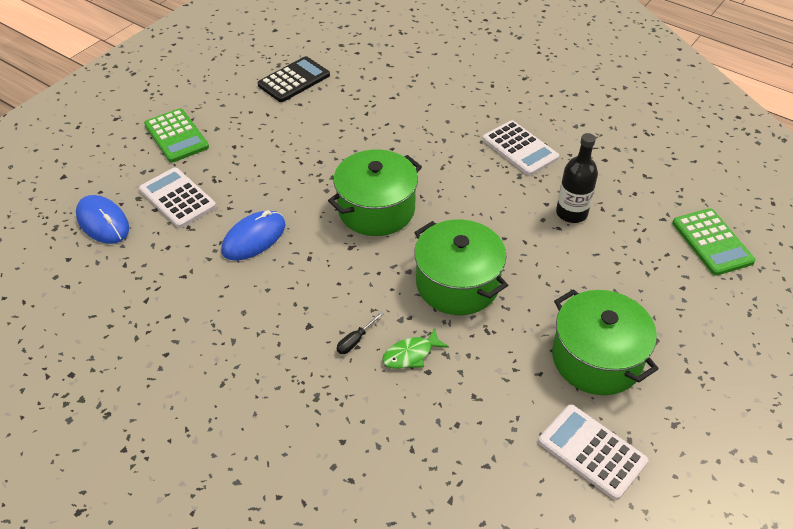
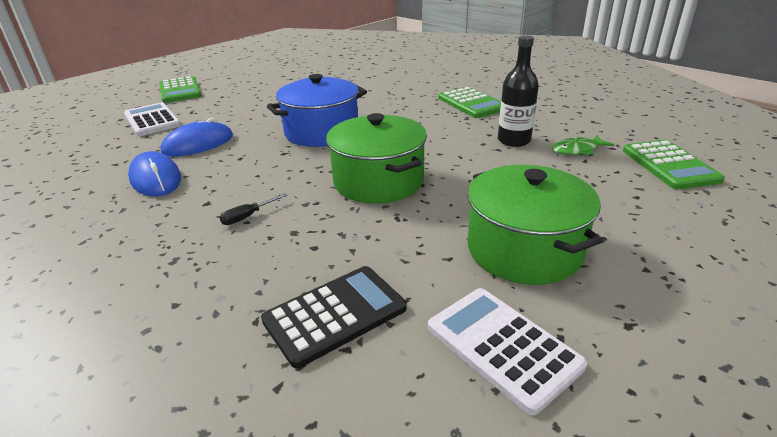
camera: 10 degrees right, 15 degrees down
blue mouse [76,195,129,244] -> blue mouse moved to [128,151,181,196]
black calculator [258,56,330,102] -> black calculator moved to [261,266,407,368]
green pot [328,150,422,236] -> blue pot [267,74,367,147]
green fish [382,328,449,369] -> green fish moved to [552,135,614,155]
white calculator [482,120,559,176] -> green calculator [438,87,501,118]

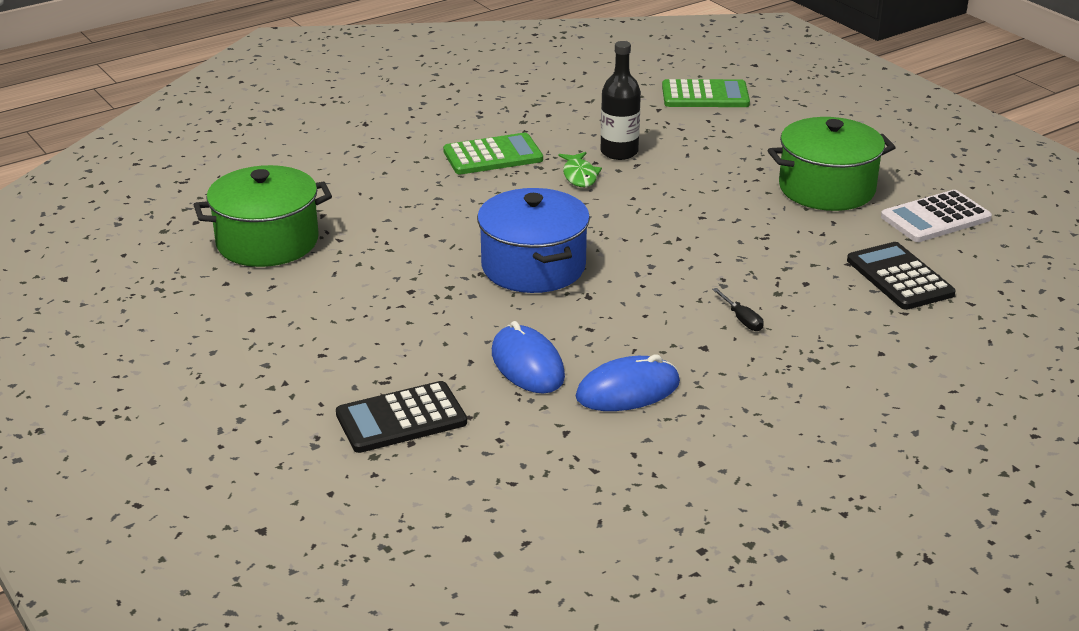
camera: 80 degrees left, 0 degrees up
white calculator [124,102,181,136] -> black calculator [336,381,467,453]
green calculator [159,76,202,103] -> none
green pot [326,113,427,204] -> green pot moved to [194,165,332,267]
green fish [552,135,614,155] -> green fish moved to [558,152,602,187]

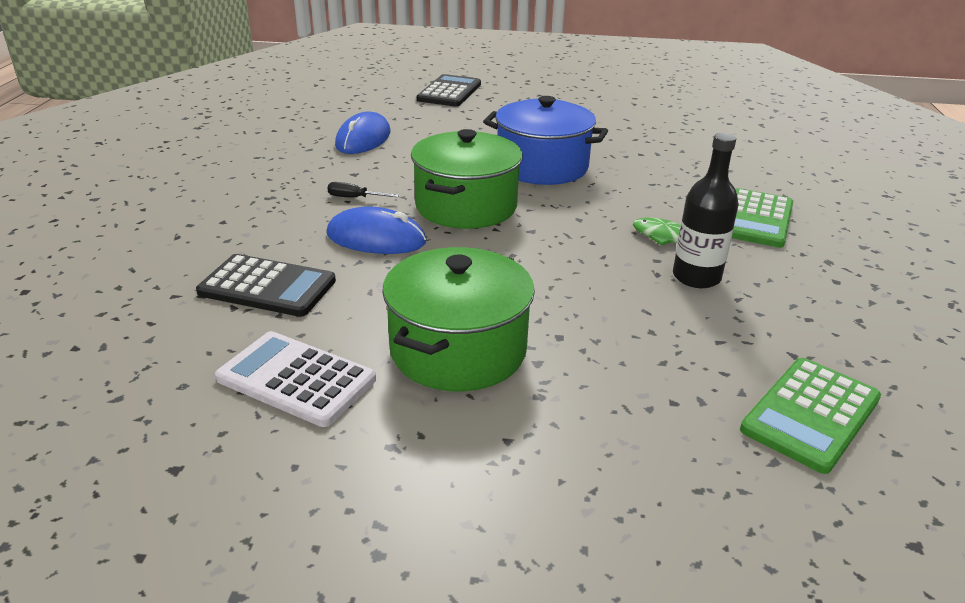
camera: 130 degrees right, 0 degrees up
green pot [194,165,332,267] -> green pot moved to [411,129,523,229]
blue mouse [492,321,565,394] -> blue mouse moved to [326,206,426,254]
white calculator [881,190,992,242] -> white calculator turned 75 degrees counterclockwise [215,331,376,427]

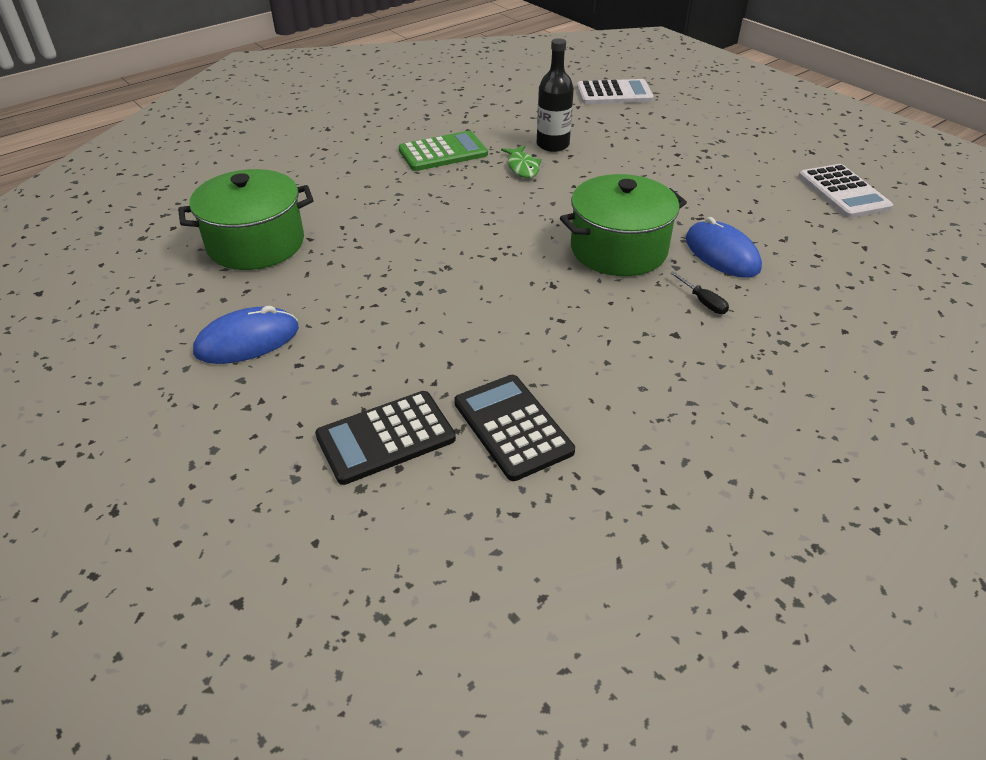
camera: 135 degrees left, 10 degrees up
black calculator [196,254,336,317] -> black calculator moved to [454,375,575,481]
blue mouse [335,111,390,154] -> blue mouse moved to [193,306,299,364]
green pot [382,247,535,391] -> green pot moved to [178,169,313,270]
blue pot [483,96,608,185] -> none
green calculator [740,358,881,474] -> white calculator [577,79,654,104]

